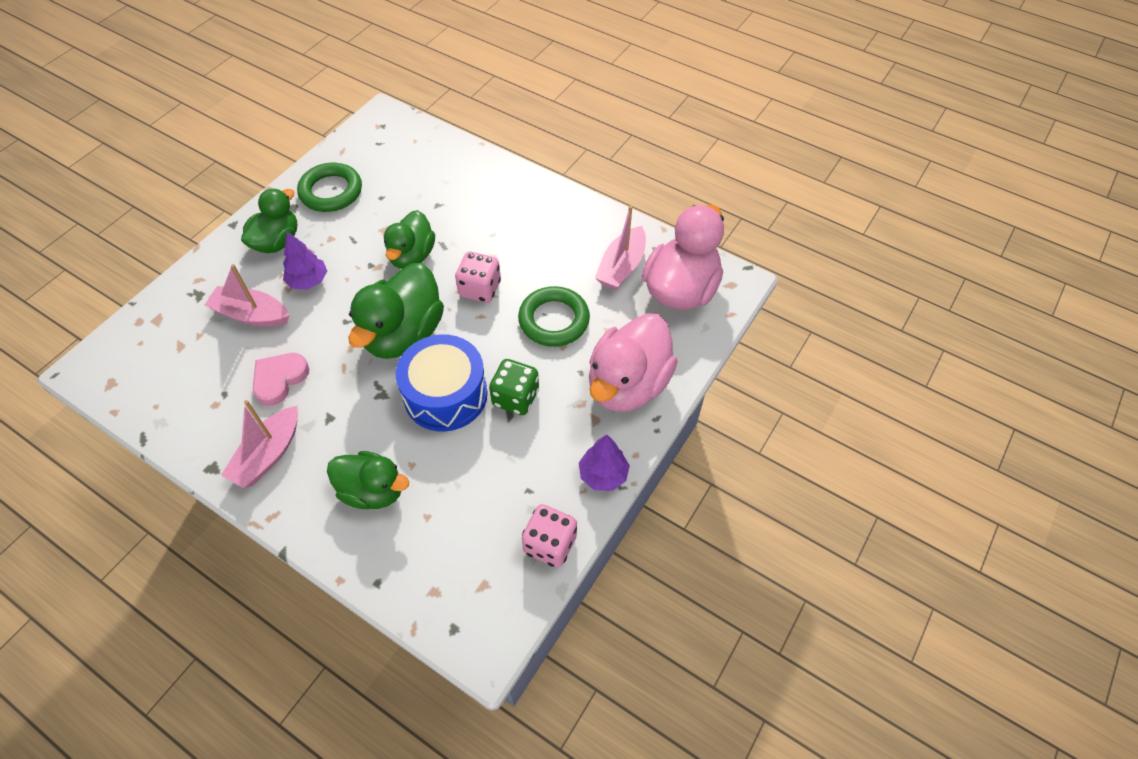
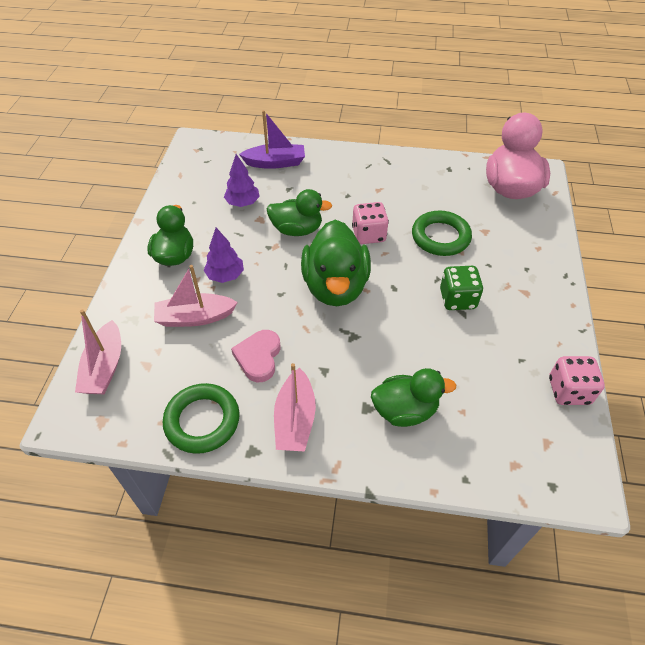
camera: 25 degrees left, 5 degrees down
green ring [297,163,362,212] -> green ring moved to [163,383,240,454]
green duck [384,210,435,269] -> green duck turned 75 degrees counterclockwise [267,189,332,236]
blue drum [396,334,488,432] -> none
purple tree [579,435,630,491] -> purple tree moved to [224,154,260,207]
pink duck [589,313,678,412] -> none
pink boat [595,205,646,290] -> pink boat moved to [75,309,121,394]
none -> purple boat [239,110,305,169]

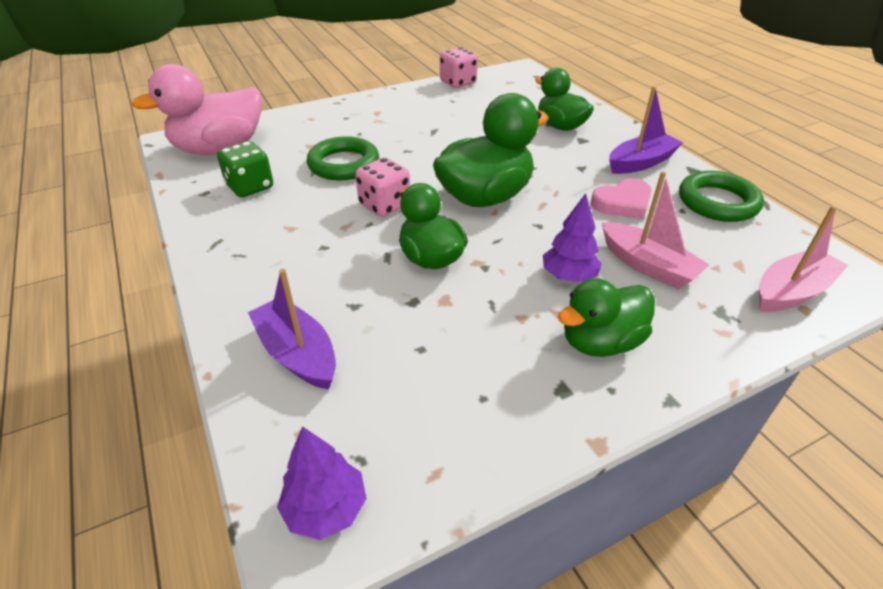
camera: 125 degrees left, 10 degrees down
purple tree [224,154,260,207] -> purple tree moved to [277,426,367,540]
pink boat [274,363,316,452] -> purple boat [609,86,683,174]
green dice [440,266,483,310] -> green dice moved to [217,141,273,197]

